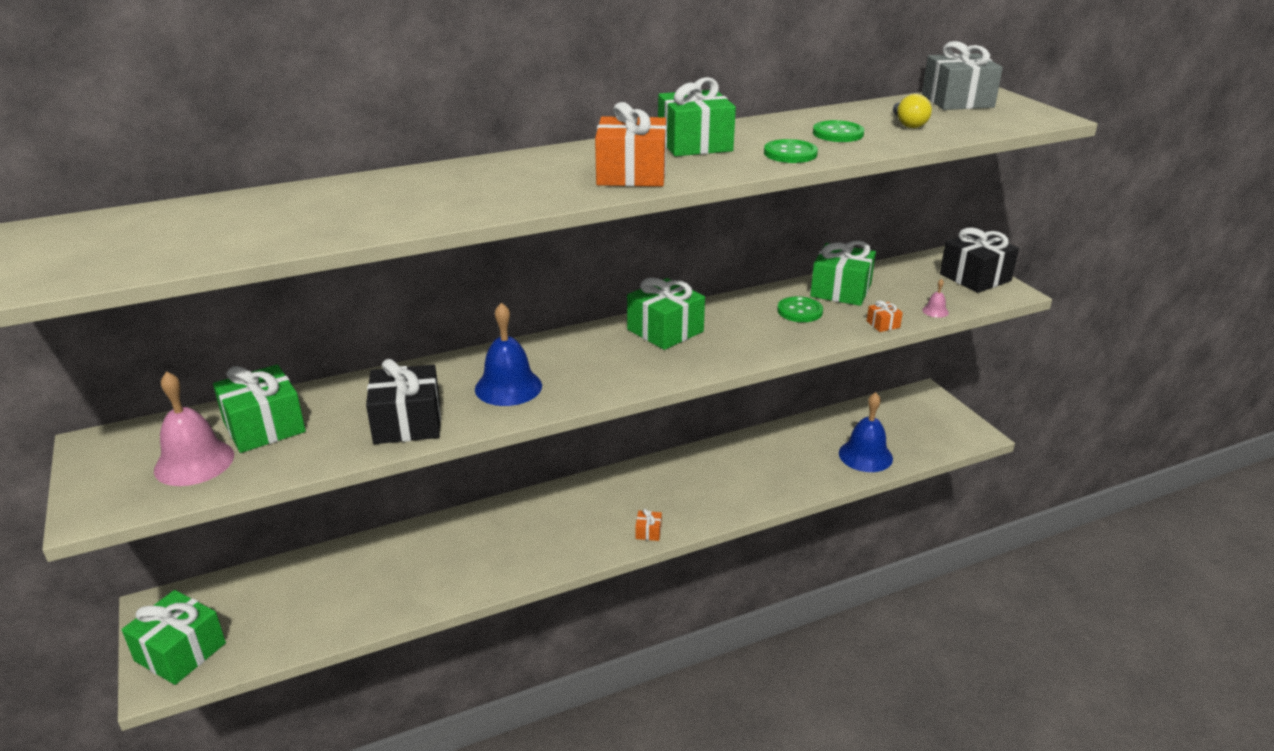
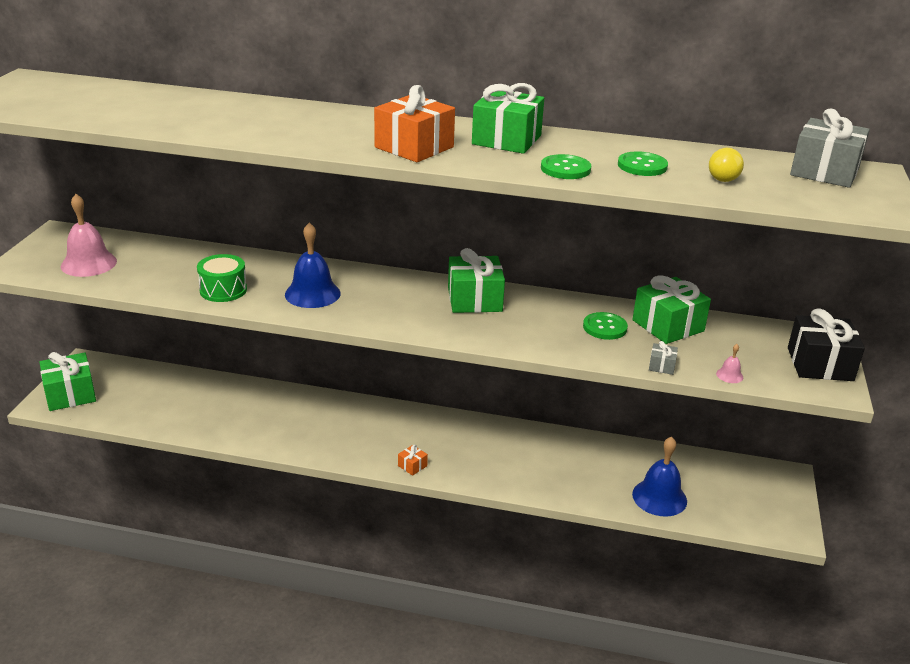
camera: 35 degrees right, 0 degrees up
green gift [213,364,306,453] -> none
black gift [366,359,441,444] -> green drum [197,254,247,302]
orange gift [867,301,903,332] -> grey gift [649,341,678,375]

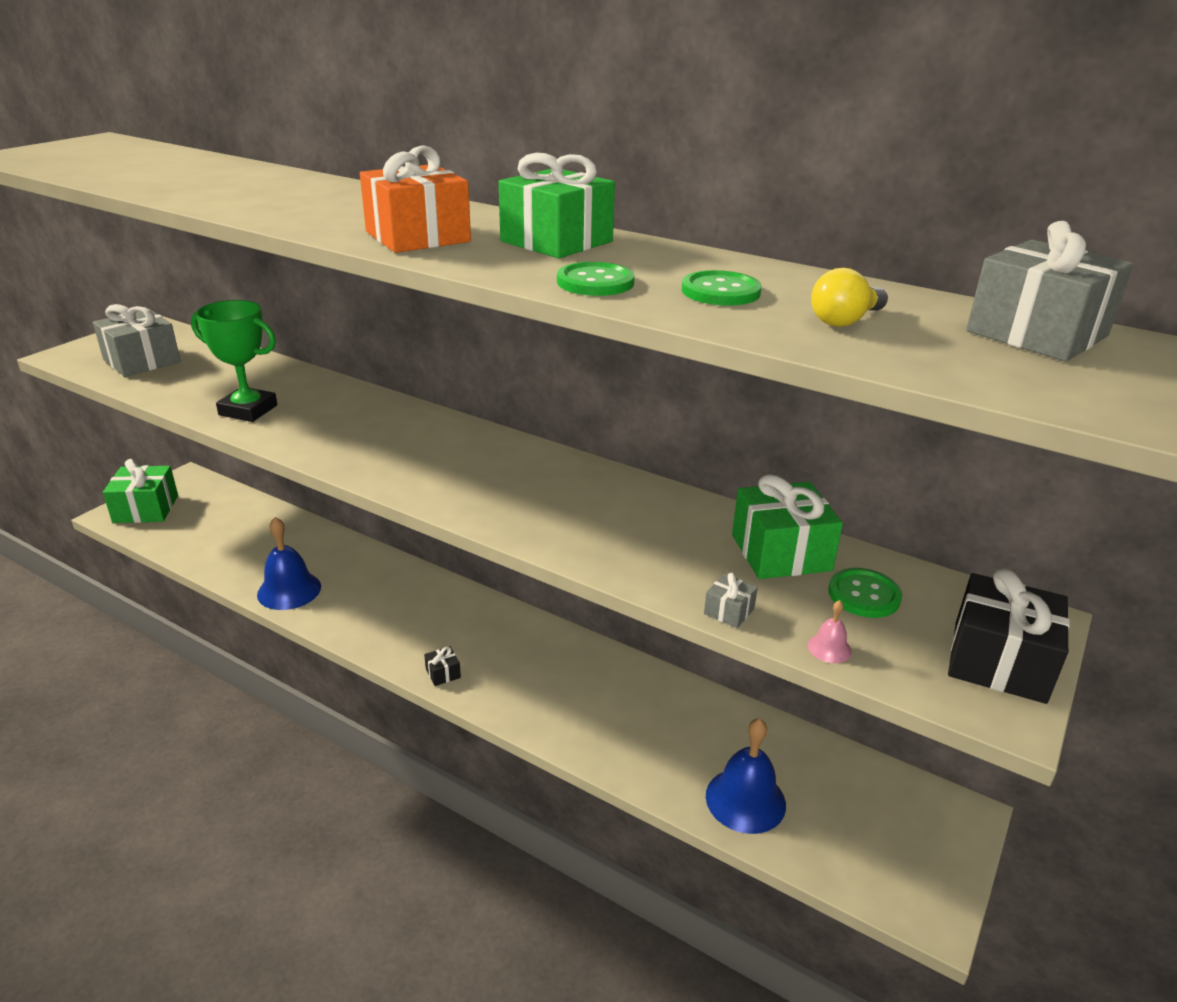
camera: 20 degrees right, 0 degrees up
pink bell [61,194,117,277] -> grey gift [93,304,181,377]
green drum [197,254,247,302] -> green trophy [191,300,277,422]
blue bell [285,222,341,308] -> blue bell moved to [257,517,321,610]
orange gift [398,445,428,476] -> black gift [424,646,461,686]
green gift [448,248,505,313] -> none
green button [583,312,628,340] -> green button moved to [828,568,902,618]

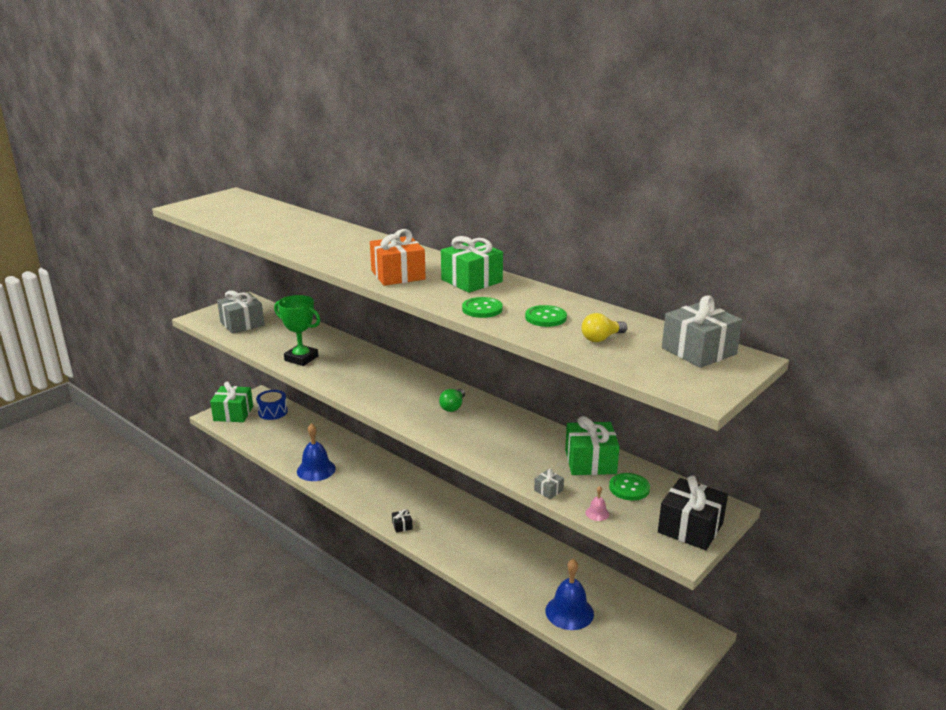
camera: 10 degrees right, 5 degrees down
none -> blue drum [256,390,288,420]
none -> green light bulb [439,389,465,412]

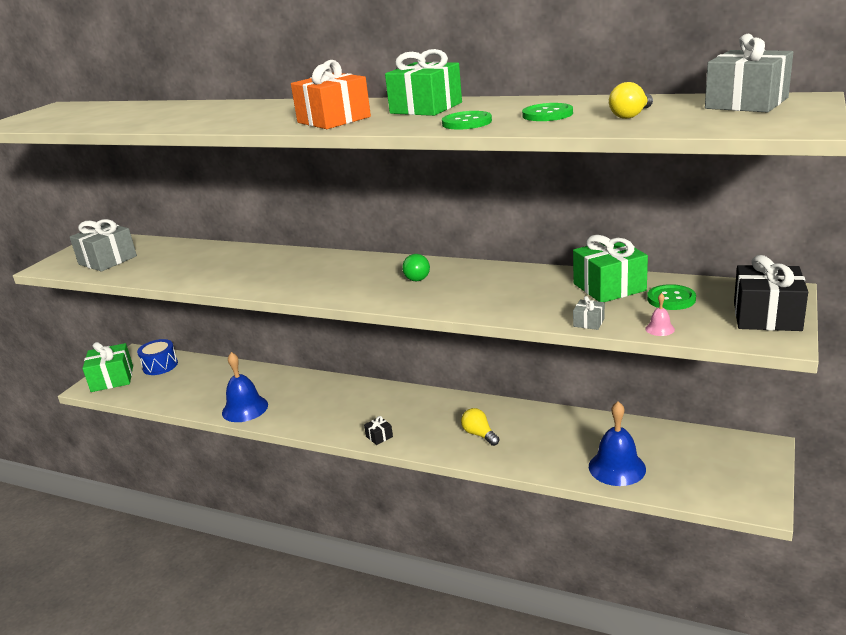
camera: 15 degrees left, 0 degrees up
green trophy [274,295,320,366] -> none
none -> yellow light bulb [461,408,500,446]

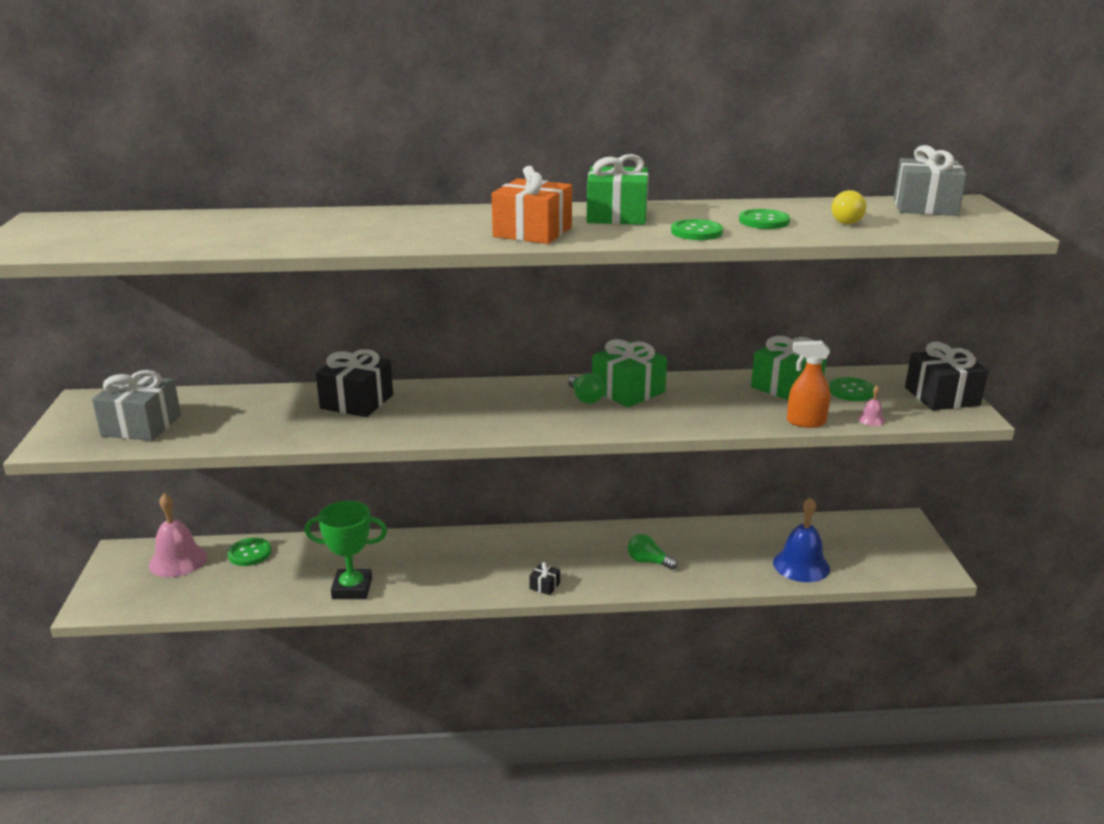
camera: 30 degrees left, 0 degrees up
green gift [82,342,133,392] -> green gift moved to [592,339,667,407]
blue drum [137,339,178,375] -> pink bell [149,493,207,577]
blue bell [222,352,268,422] -> green trophy [305,501,387,599]
yellow light bulb [461,408,500,446] -> green light bulb [628,534,678,570]
grey gift [573,296,605,330] -> orange spray bottle [787,340,830,428]
none -> green button [227,538,271,566]
none -> black gift [316,349,393,417]

